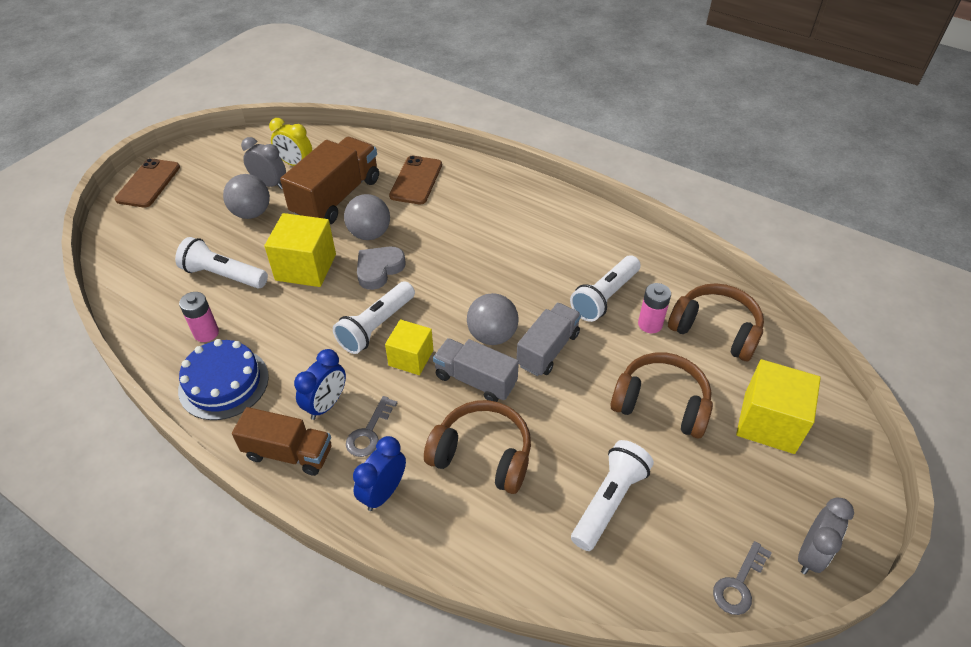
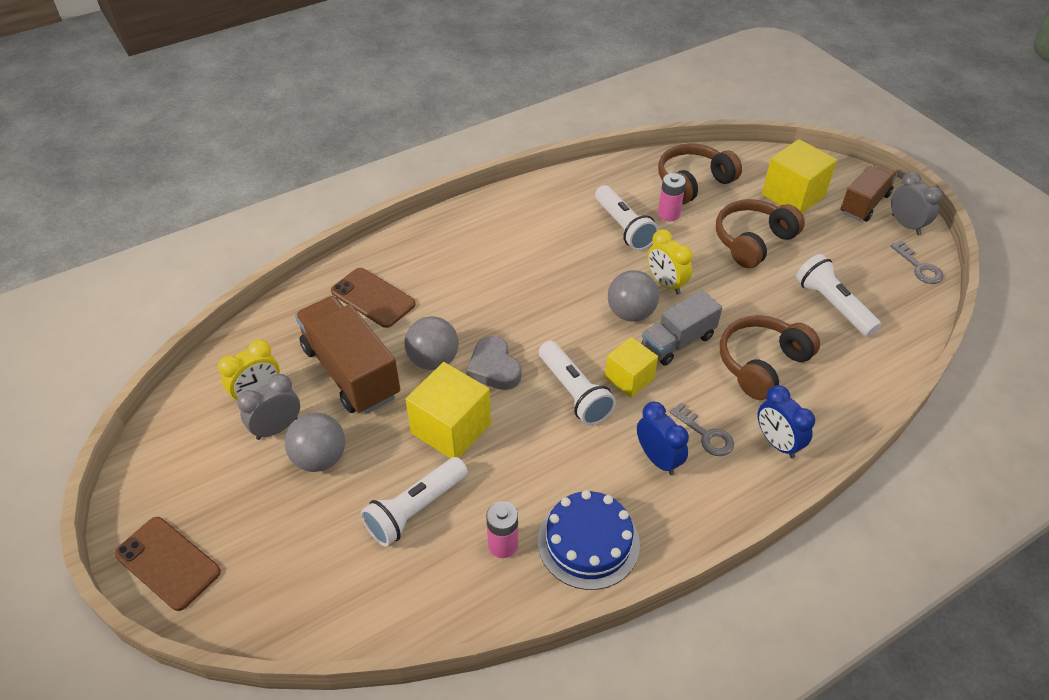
camera: 65 degrees left, 0 degrees up
brown truck [232,407,331,476] -> brown truck moved to [841,164,897,221]
grey truck [517,303,581,376] -> yellow clock [647,229,693,295]

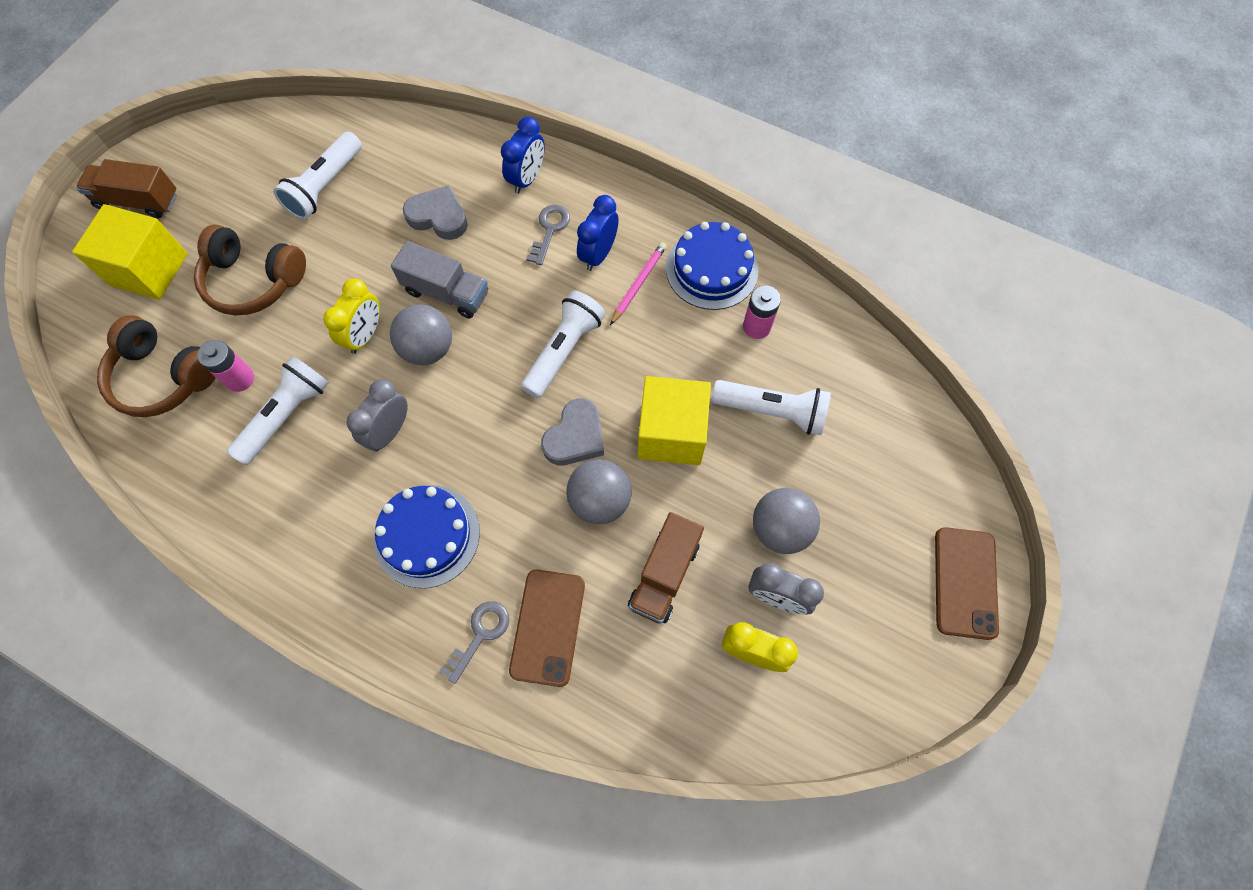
camera: 120 degrees left, 20 degrees up
brown truck [295,296,400,414] -> brown truck [628,512,704,623], size x0.64
yellow cube [605,337,658,398] -> none
brown headphones [720,315,820,400] -> grey heart [403,185,468,240]
grey key [890,241,943,284] -> grey key moved to [439,601,509,684]
grey clock [891,171,943,235] -> grey clock moved to [346,379,408,452]
none -> blue cake [374,485,480,588]
none -> pink pencil [610,242,667,325]

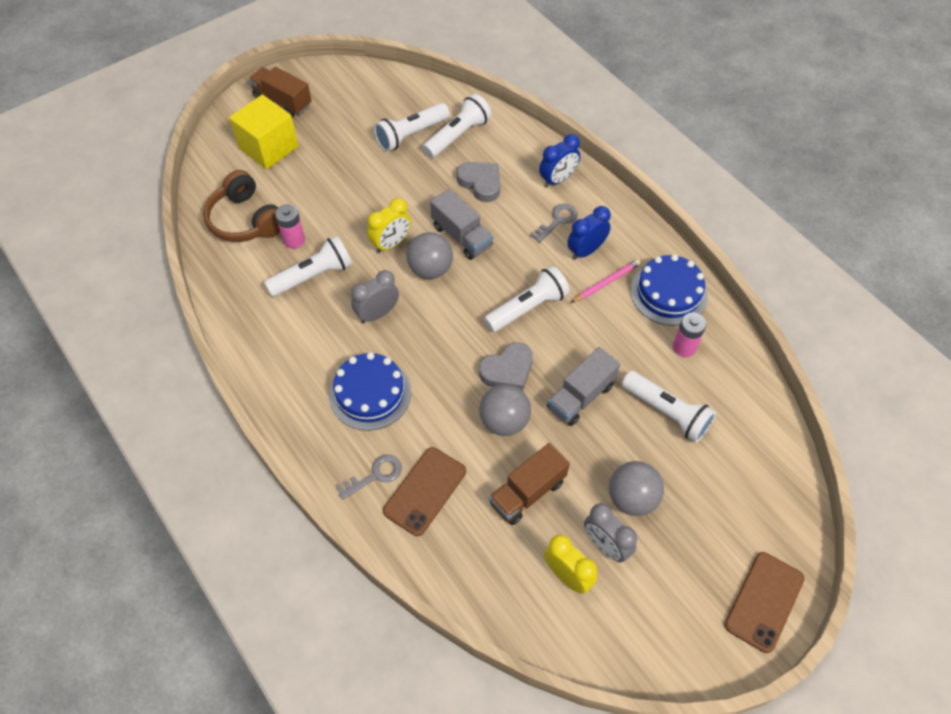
camera: 25 degrees right, 10 degrees down
brown headphones [194,225,306,316] -> none
yellow cube [638,376,711,465] -> grey truck [547,347,620,426]
none -> white flashlight [423,94,492,158]

